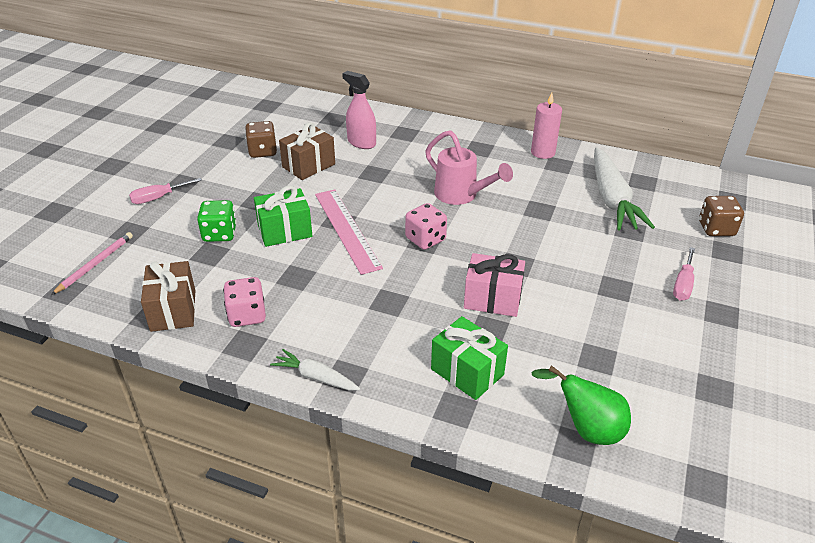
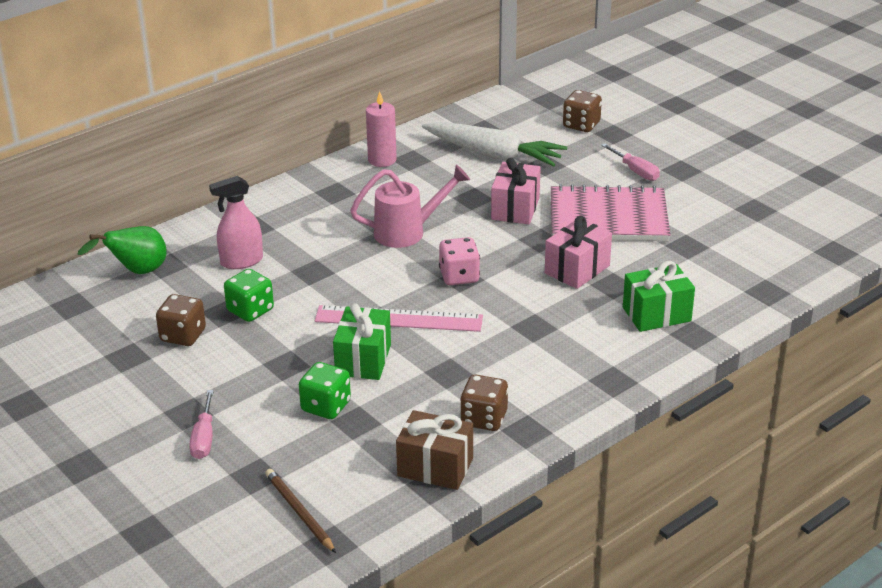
camera: 60 degrees left, 5 degrees down
pink pencil [51,232,133,295] -> brown pencil [265,469,336,553]
pink dice [223,277,266,327] -> brown dice [460,375,509,431]
white carrot [270,349,360,390] -> none
brown gift [279,122,335,180] -> green dice [224,269,274,322]
green pear [531,365,631,445] -> green pear moved to [78,226,167,274]
none -> pink gift [491,158,541,224]
none -> pink notebook [551,184,671,241]

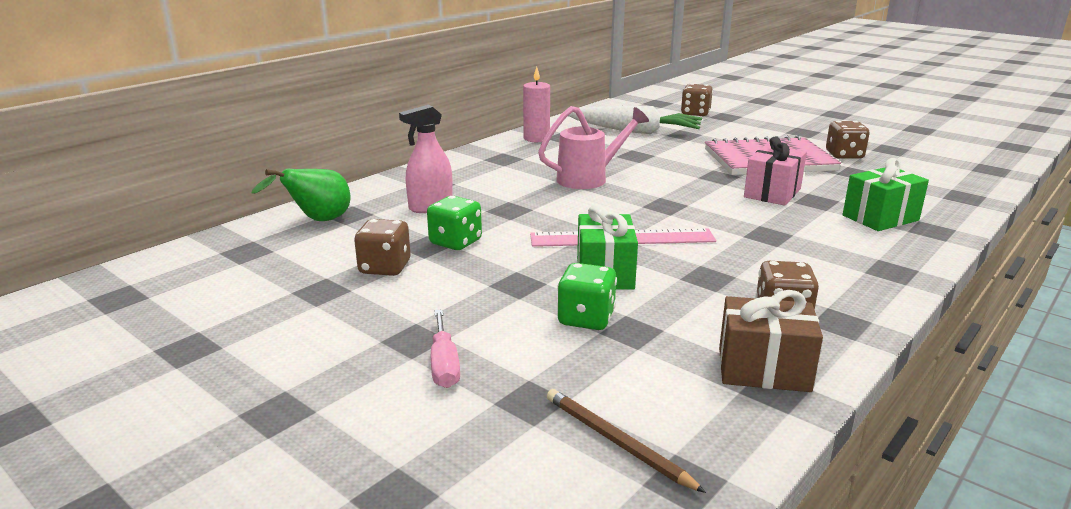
camera: 10 degrees left, 10 degrees down
pink dice [439,237,480,285] -> none
pink gift [491,158,541,224] -> none
pink screwdriver [601,144,660,181] -> none
none -> brown dice [826,121,870,159]

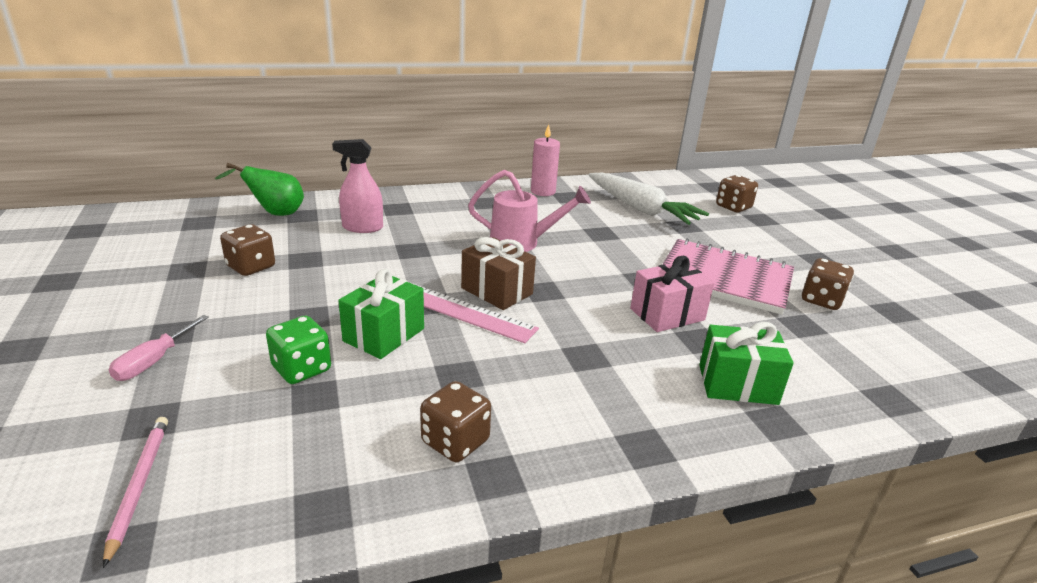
camera: 30 degrees right, 5 degrees up
green dice [427,196,482,250] -> none
brown pencil [547,389,706,493] -> pink pencil [103,417,168,568]
brown gift [719,290,823,392] -> brown gift moved to [461,237,536,310]

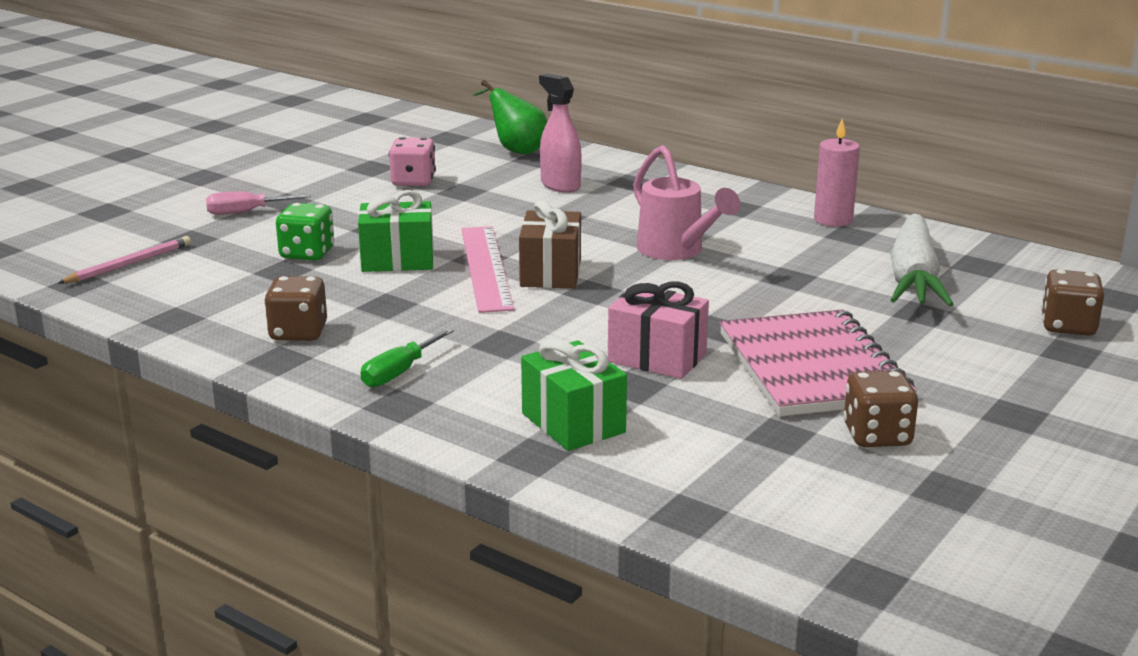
camera: 55 degrees right, 5 degrees down
brown dice [220,224,275,276] -> pink dice [389,137,436,186]
none -> green screwdriver [360,328,454,387]

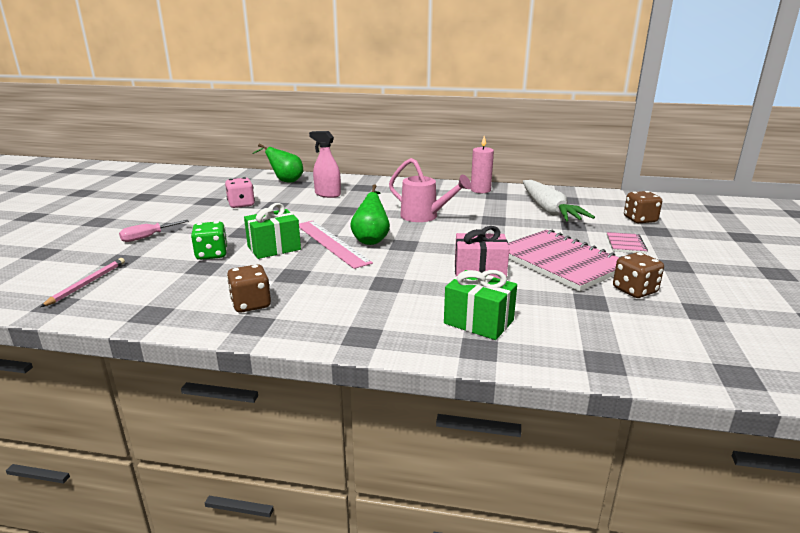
camera: 25 degrees left, 0 degrees up
green screwdriver [360,328,454,387] -> none
brown gift [519,200,581,289] -> green pear [350,184,390,245]
none -> pink notebook [607,232,648,254]

